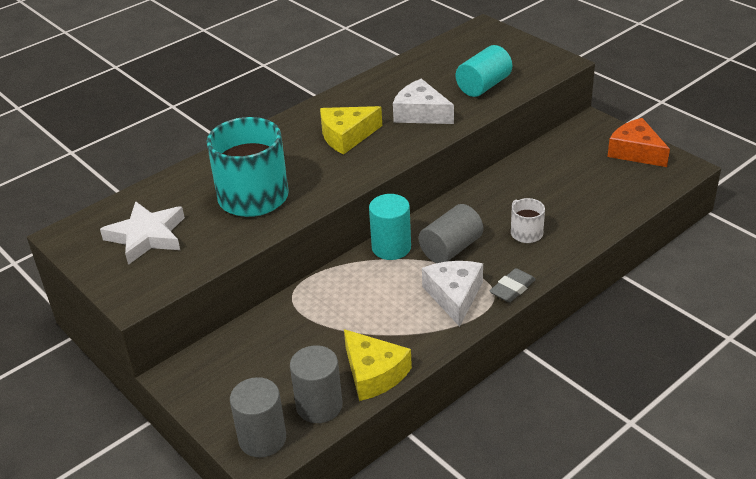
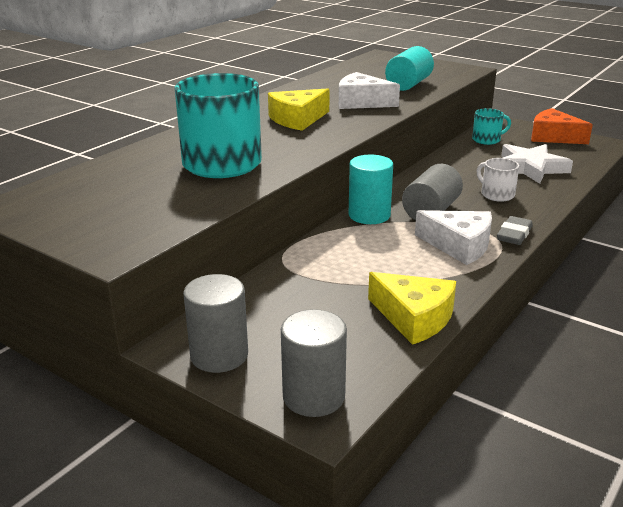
camera: 15 degrees left, 10 degrees down
white star [100,201,185,265] -> white star moved to [501,144,573,184]
grey cylinder [290,345,342,423] -> grey cylinder moved to [183,274,248,373]
white cheese [422,261,483,327] -> white cheese turned 135 degrees clockwise [415,210,492,265]
none -> turquoise mug [472,108,511,145]

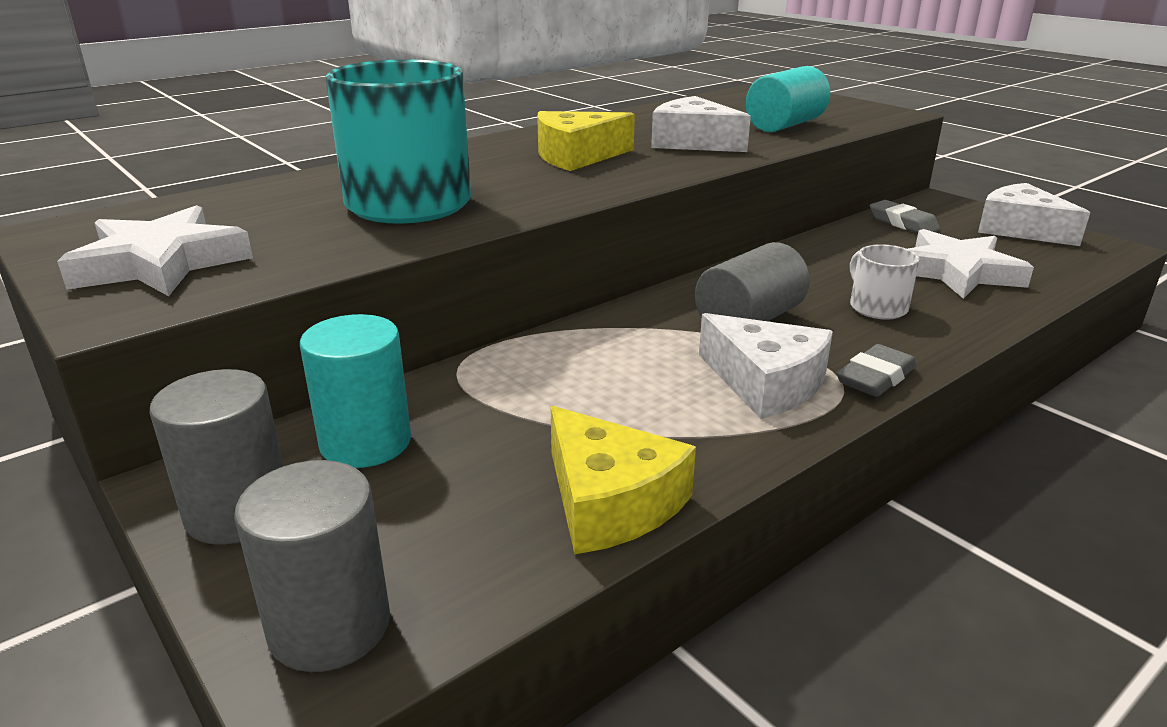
camera: 15 degrees right, 0 degrees up
turquoise cylinder [349,155,393,224] -> turquoise cylinder moved to [300,314,411,468]
turquoise mug [472,108,511,145] -> grey eraser [870,200,940,233]
orange cheese [531,108,593,144] -> white cheese [978,183,1090,246]
none -> white star [57,205,253,296]

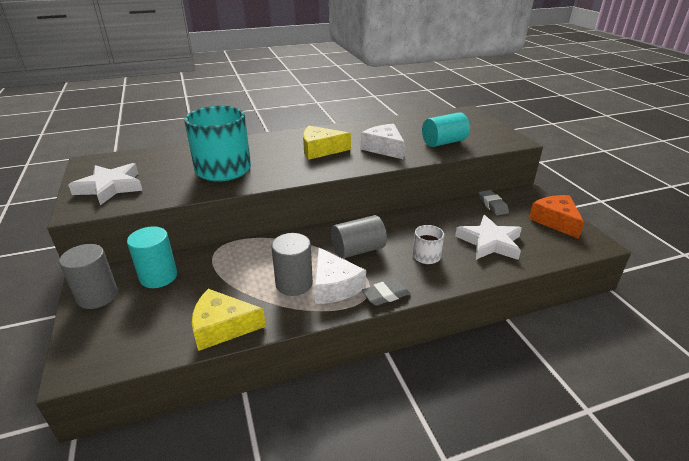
camera: 20 degrees right, 5 degrees up
grey cylinder [234,460,390,672] -> grey cylinder moved to [271,233,313,296]
yellow cheese [551,406,696,554] -> yellow cheese turned 105 degrees clockwise [192,289,266,351]
white cheese [978,183,1090,246] -> orange cheese [529,195,584,239]

